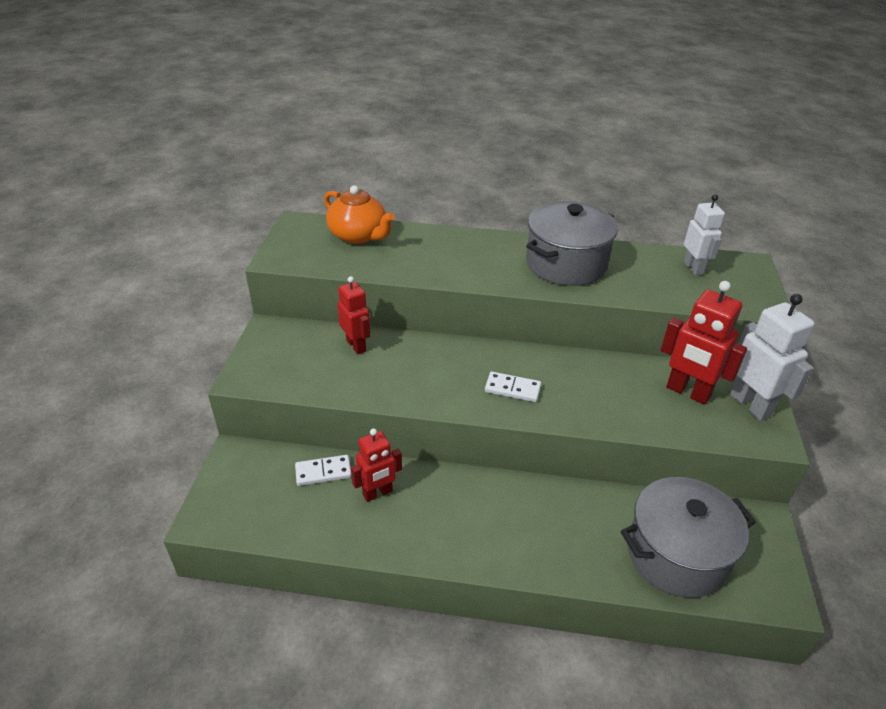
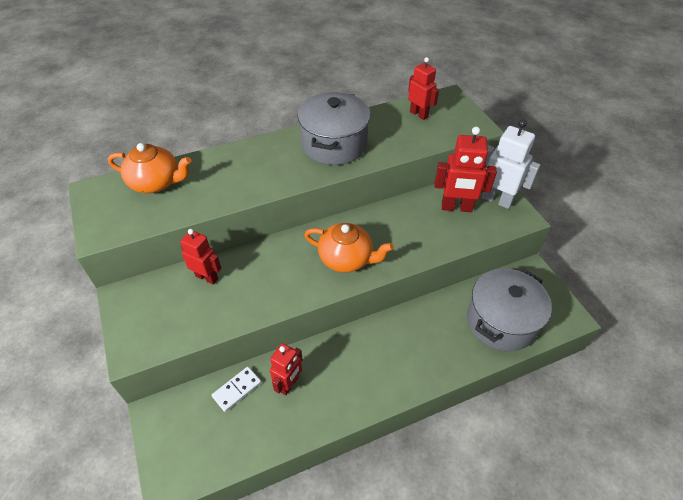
camera: 30 degrees left, 10 degrees up
white domino [485,371,541,402] -> orange teapot [304,223,394,272]
white robot [684,194,725,276] -> red robot [408,57,439,120]

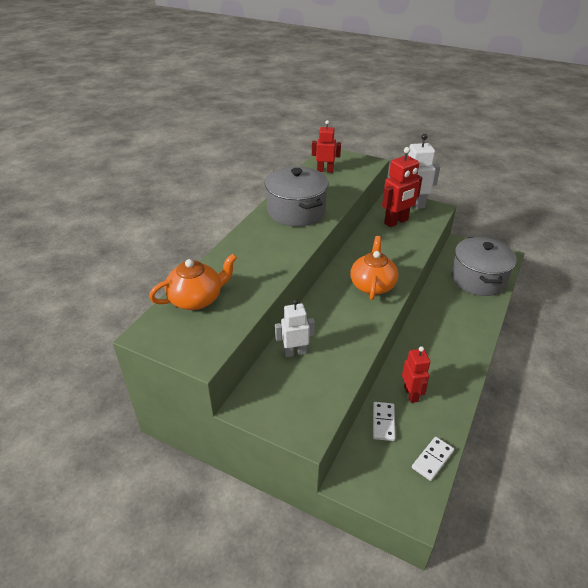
camera: 40 degrees left, 10 degrees down
red robot [180,229,221,285] -> white robot [275,299,315,357]
orange teapot [304,223,394,272] -> orange teapot turned 60 degrees counterclockwise [350,236,398,300]
none -> white domino [412,437,454,481]

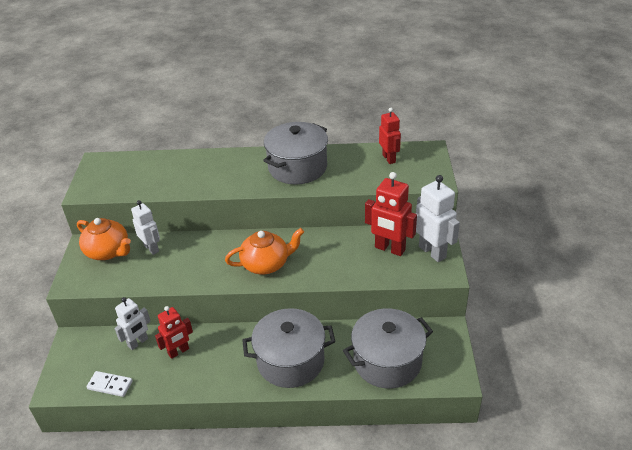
camera: 65 degrees right, 0 degrees up
orange teapot [149,254,237,310] -> orange teapot moved to [77,218,131,260]
white domino [373,402,395,441] -> white robot [115,297,151,350]
none -> grey pot [242,308,335,388]

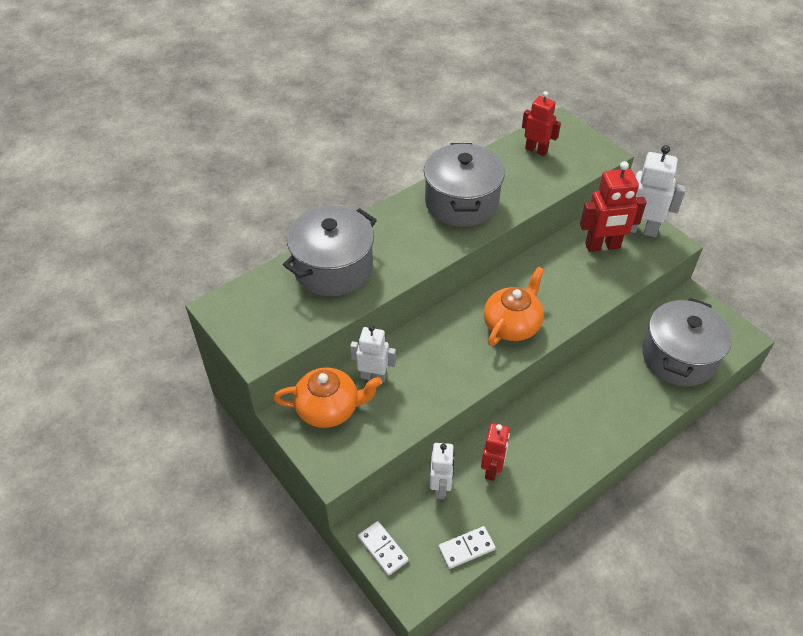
camera: 40 degrees left, 10 degrees up
grey pot [242,308,335,388] -> grey pot moved to [283,206,377,296]
none -> white domino [358,521,409,576]

